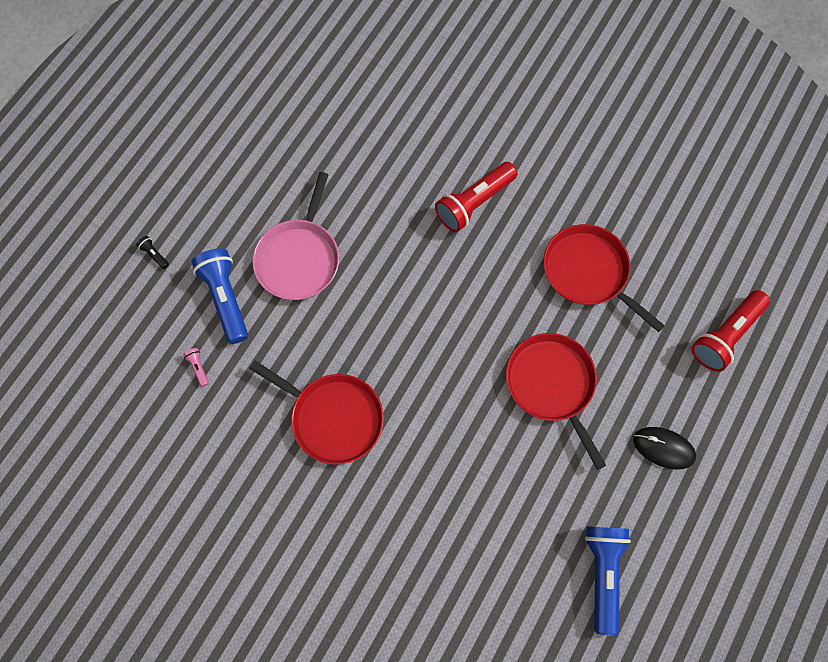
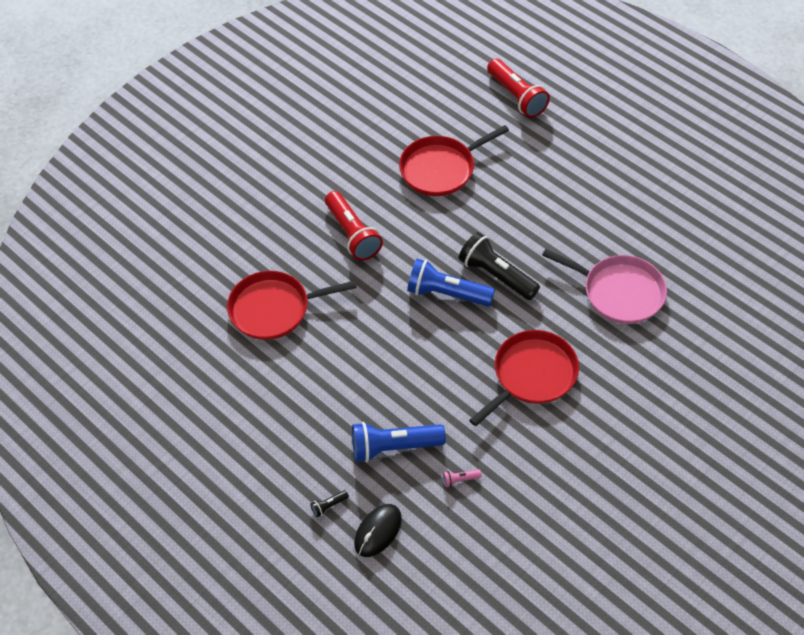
camera: 75 degrees left, 15 degrees down
pink pan [252,172,339,300] -> pink pan moved to [542,249,667,324]
red pan [506,333,606,470] -> red pan moved to [227,271,357,340]
blue flashlight [585,526,631,636] -> blue flashlight moved to [407,259,495,306]
black mouse [633,427,696,469] -> black mouse moved to [354,504,402,557]
none -> black flashlight [459,232,540,300]

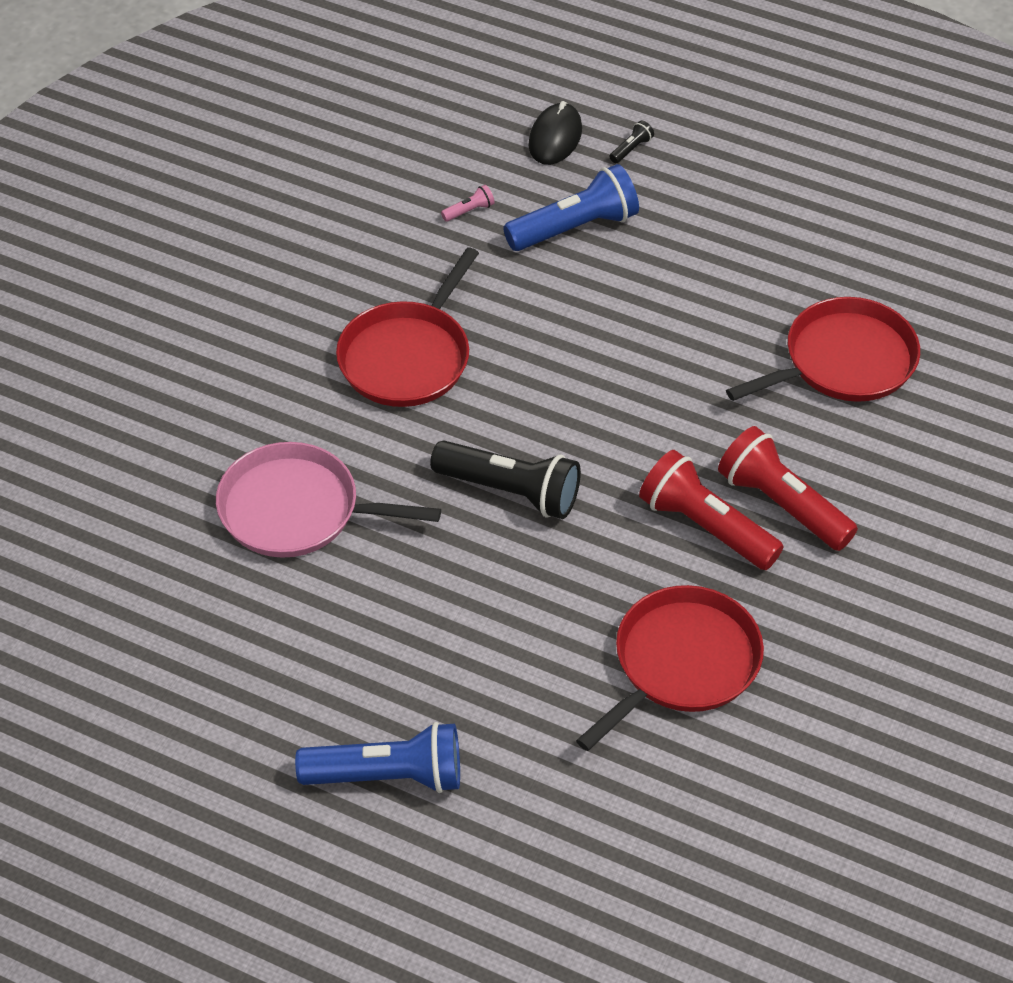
camera: 160 degrees right, 5 degrees down
blue flashlight [407,259,495,306] -> blue flashlight moved to [295,722,460,793]
red flashlight [487,59,550,118] -> red flashlight moved to [639,450,783,570]

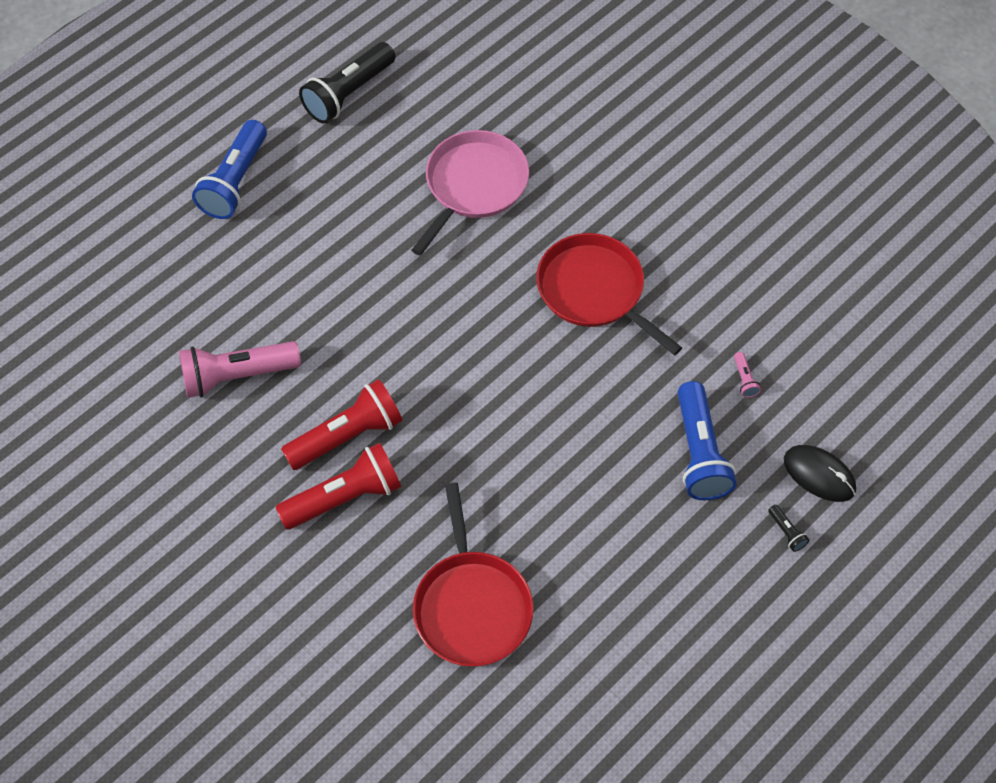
camera: 110 degrees right, 10 degrees up
black flashlight [430,441,581,519] -> black flashlight moved to [299,42,395,124]
red pan [576,585,764,751] -> pink flashlight [179,341,301,398]

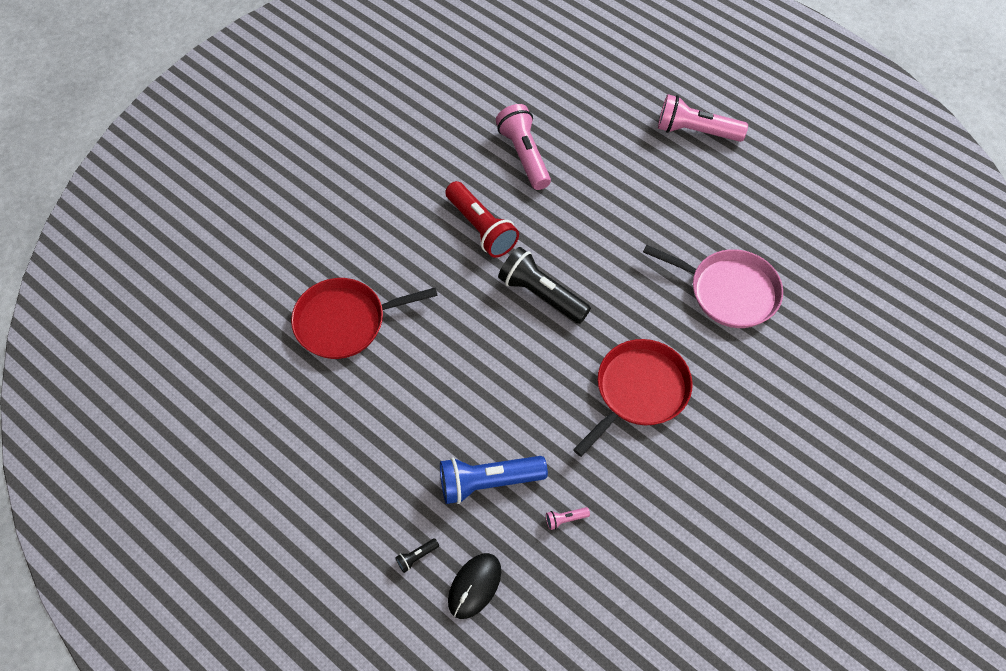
camera: 85 degrees right, 0 degrees up
blue flashlight [192,120,267,219] -> pink flashlight [658,94,748,142]
red flashlight [275,443,401,529] -> none
black flashlight [299,42,395,124] -> black flashlight moved to [498,247,591,324]

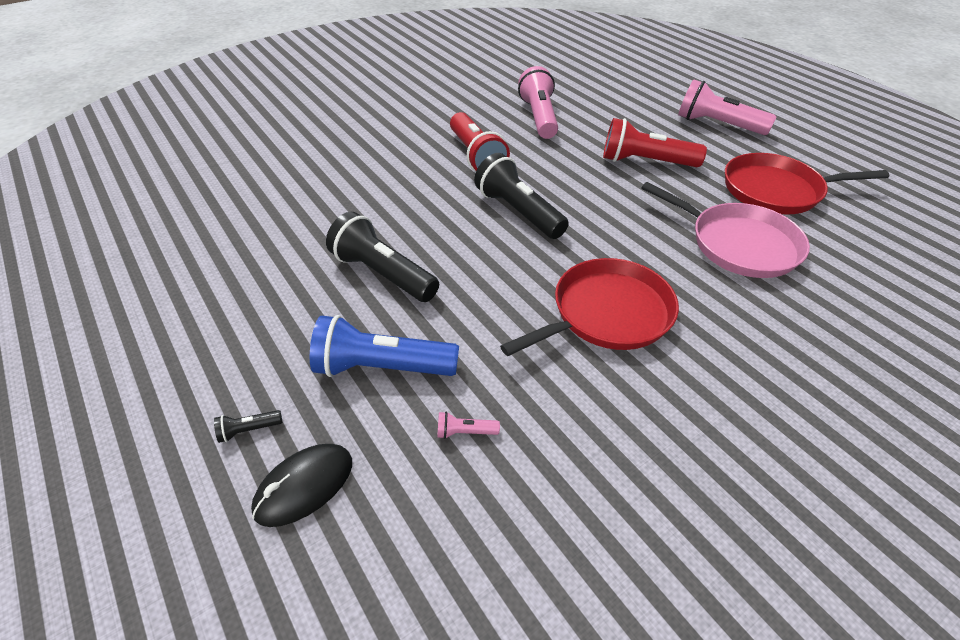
camera: 15 degrees right, 15 degrees down
red pan [291,278,438,359] -> red pan moved to [725,153,889,214]
none -> black flashlight [326,212,439,302]
none -> red flashlight [603,118,707,167]

